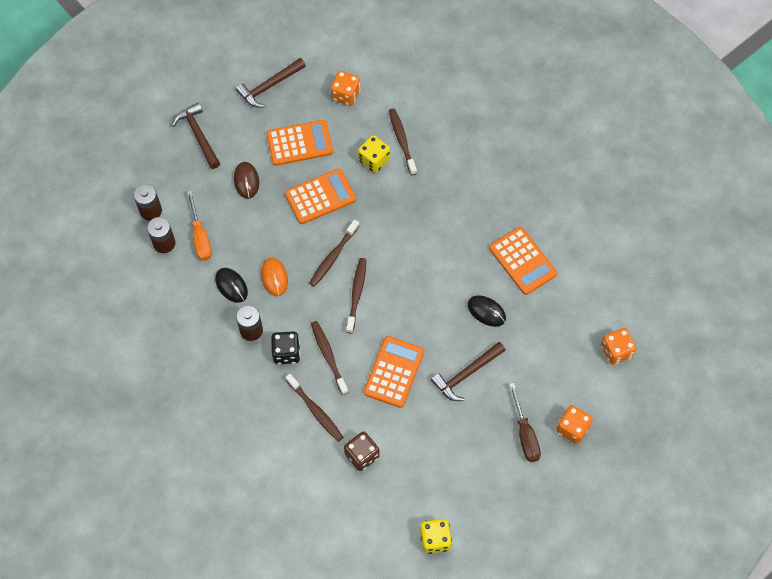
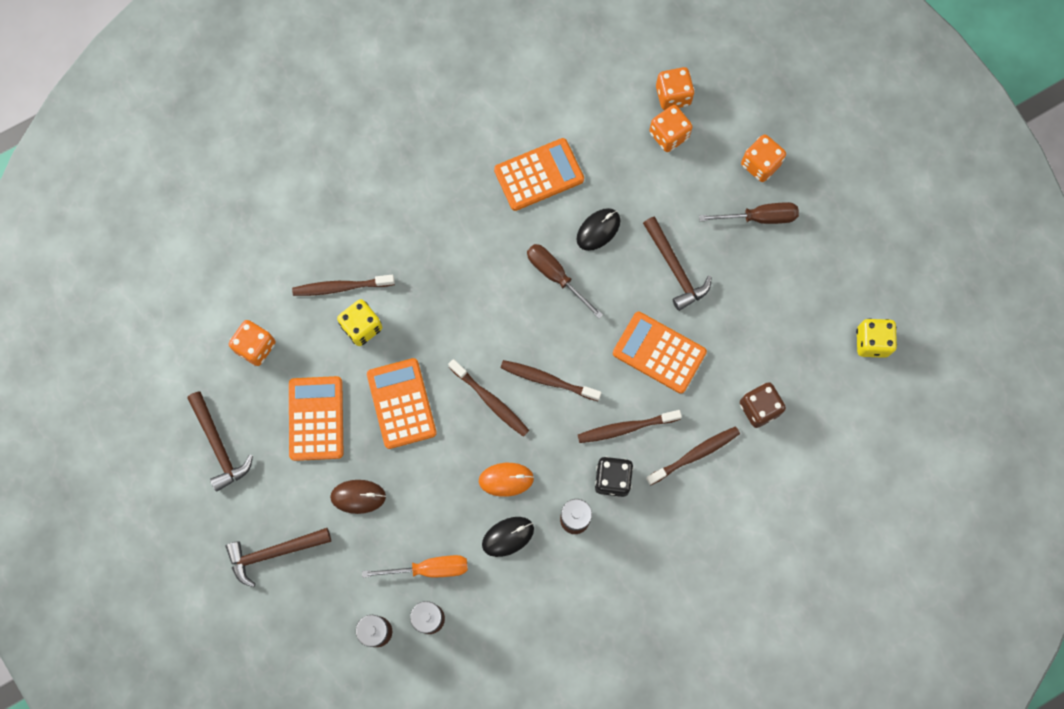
camera: 80 degrees left, 10 degrees up
none -> brown screwdriver [527,244,603,319]
none -> orange dice [649,105,693,152]

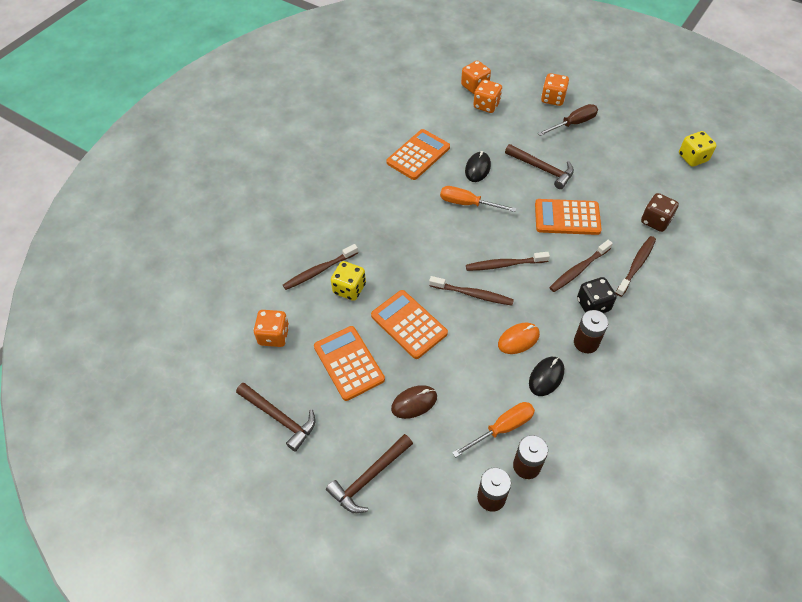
camera: 25 degrees left, 20 degrees down
brown screwdriver [527,244,603,319] -> orange screwdriver [440,186,516,212]

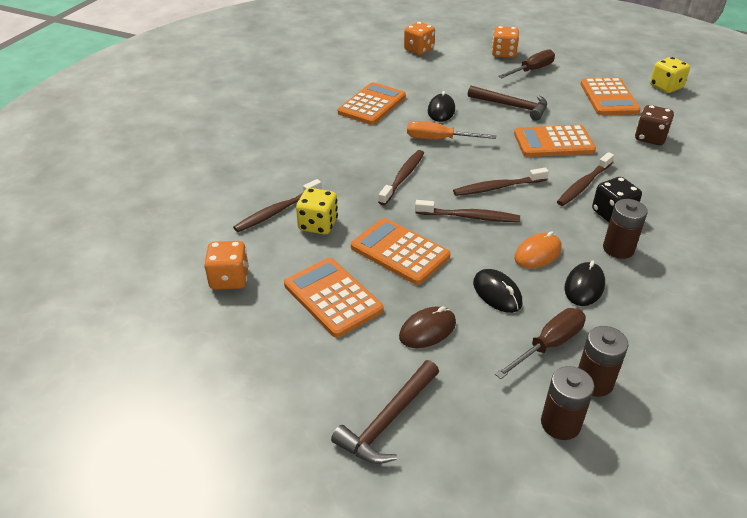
camera: 10 degrees left, 15 degrees down
brown hammer [236,382,315,452] -> none
orange screwdriver [452,402,535,458] -> brown screwdriver [495,308,586,379]
orange dice [473,79,502,113] -> none
brown toothbrush [616,236,656,297] -> brown toothbrush moved to [378,150,424,205]
none -> black mouse [473,269,523,313]
none -> orange calculator [580,78,640,115]

